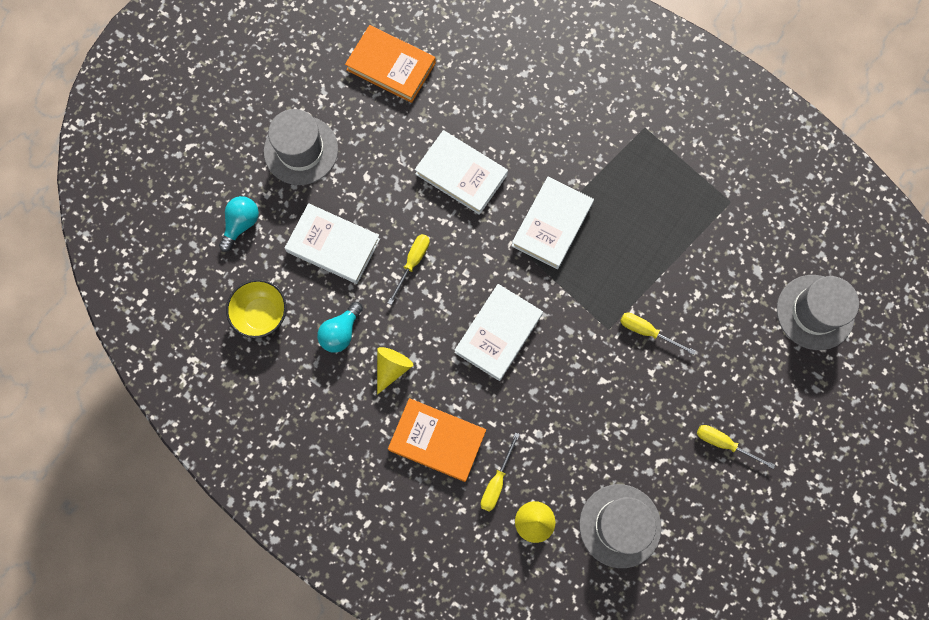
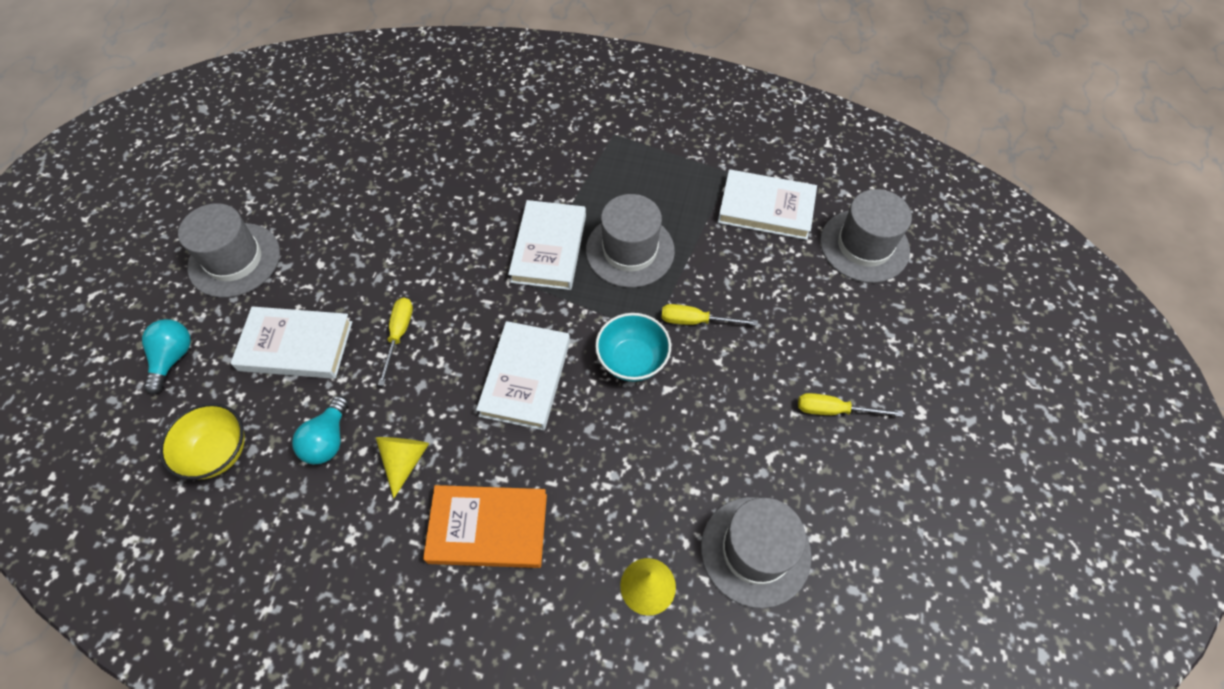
camera: 20 degrees left, 15 degrees down
orange book [345,25,436,103] -> none
white book [415,130,508,215] -> white book moved to [718,169,817,240]
yellow screwdriver [481,432,520,512] -> none
none -> grey hat [586,194,675,288]
none -> turquoise bowl [595,313,671,382]

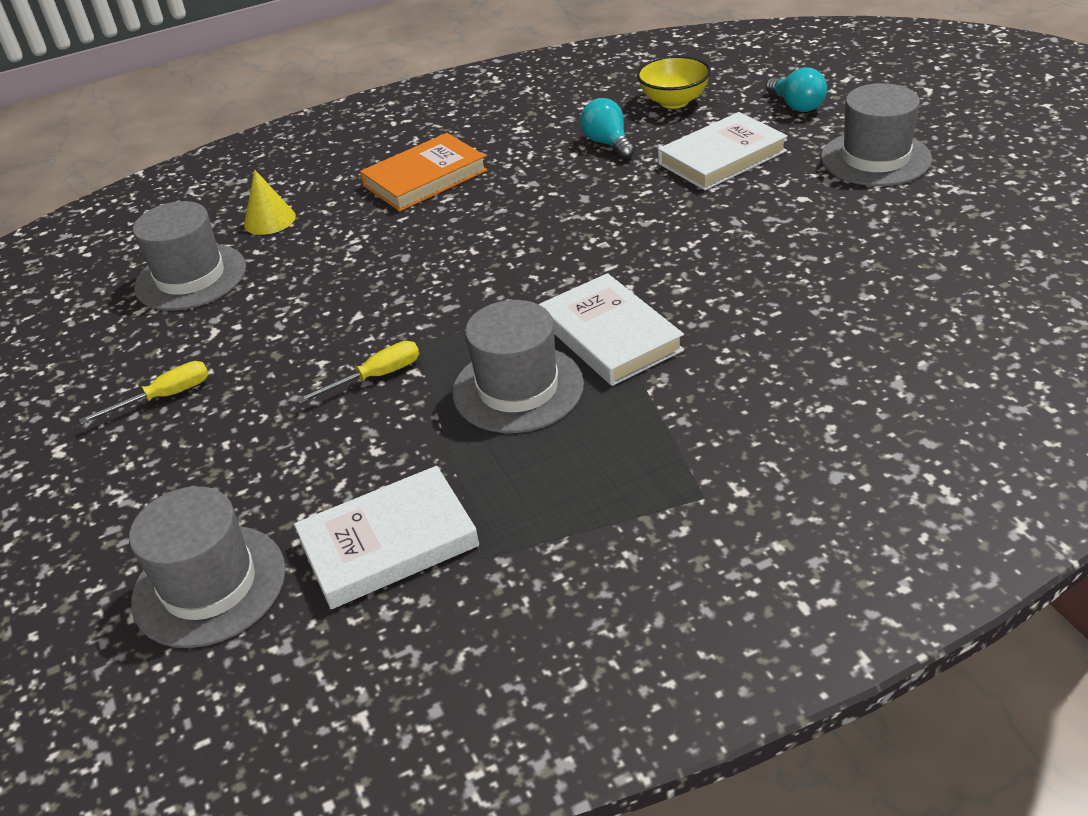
camera: 145 degrees right, 20 degrees down
yellow cone [376,437,429,499] -> none
yellow screwdriver [378,298,413,386] -> none
white book [476,321,570,430] -> none
turquoise bowl [595,313,671,382] -> none

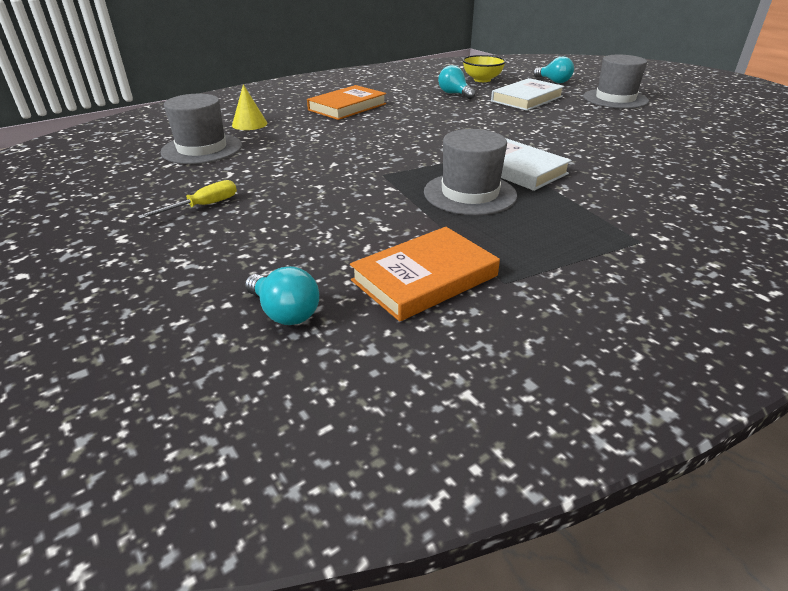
camera: 15 degrees left, 5 degrees down
grey hat [129,486,286,648] -> turquoise light bulb [245,266,319,325]
white book [294,466,479,609] -> orange book [350,227,500,322]
yellow screwdriver [297,341,419,403] -> none

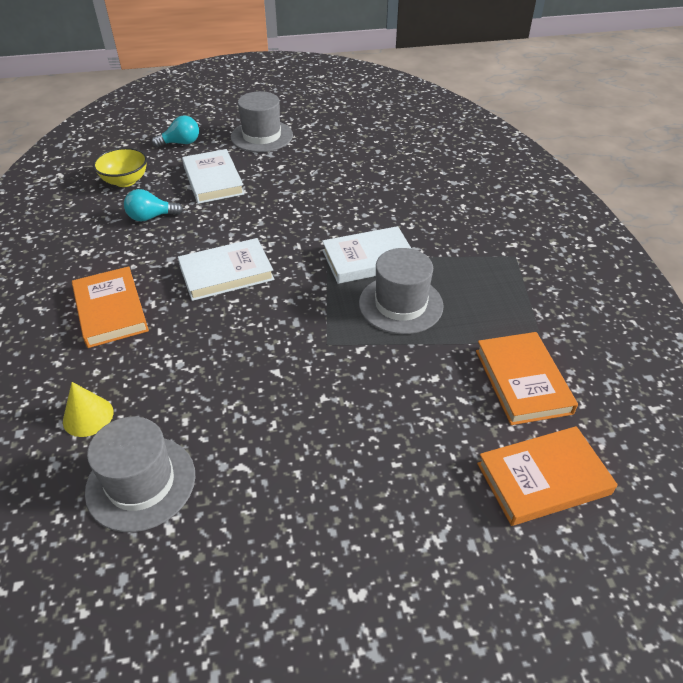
camera: 65 degrees left, 10 degrees up
yellow screwdriver [138,180,237,219] -> none
turquoise light bulb [245,266,319,325] -> orange book [477,426,618,526]
none -> white book [178,238,274,301]

